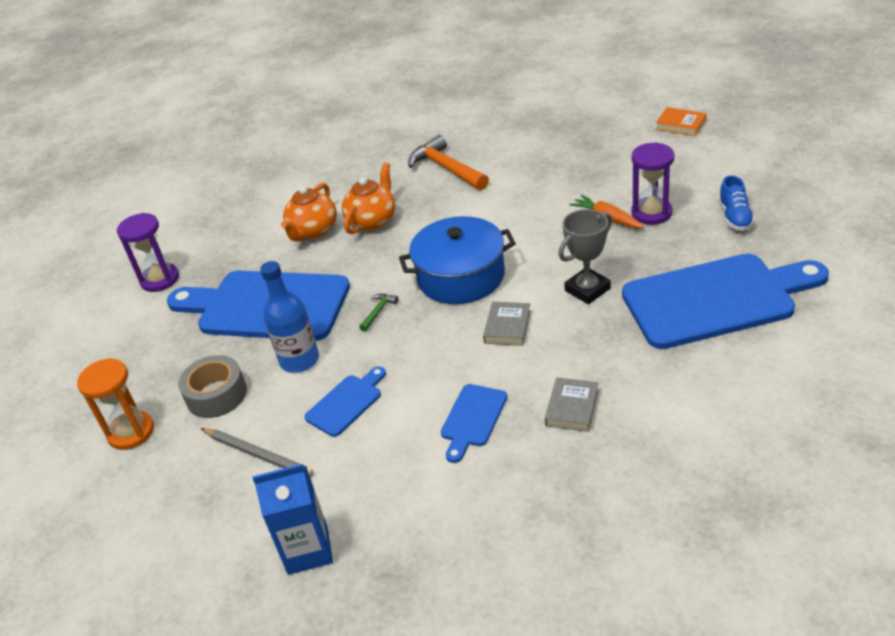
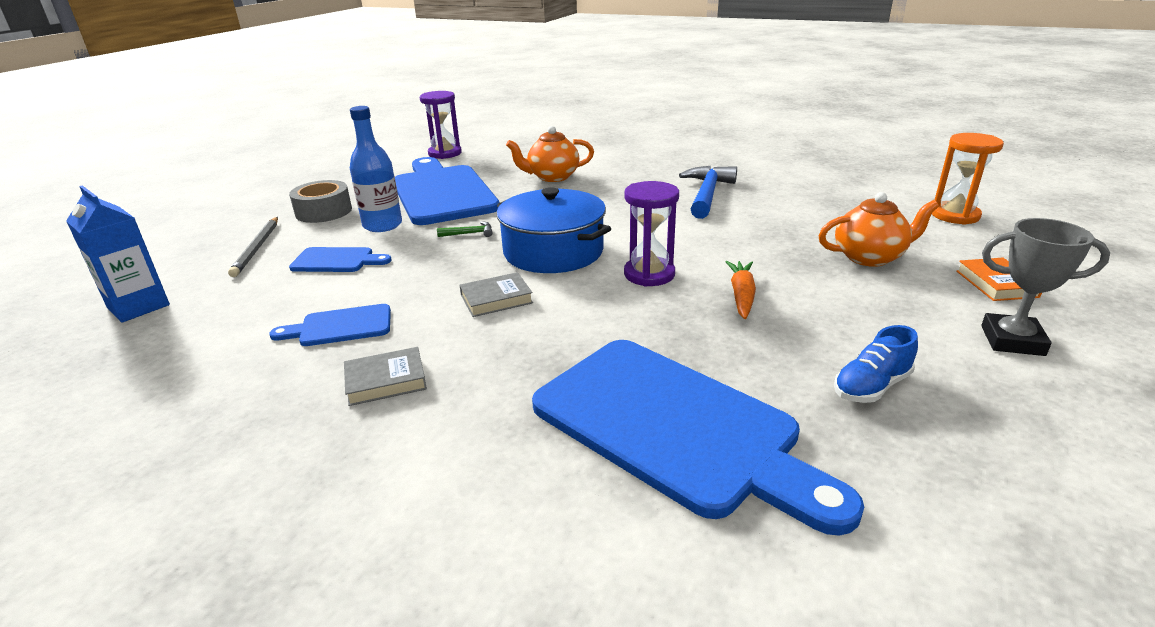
camera: 50 degrees right, 10 degrees down
orange hourglass [77,358,154,450] -> orange hourglass moved to [932,133,1004,225]
orange teapot [342,163,395,234] -> orange teapot moved to [818,192,939,267]
orange hammer [408,135,489,190] -> blue hammer [679,166,737,219]
grey trophy [558,209,612,304] -> grey trophy moved to [981,218,1110,356]
purple hourglass [631,142,674,225] -> purple hourglass moved to [624,181,679,287]

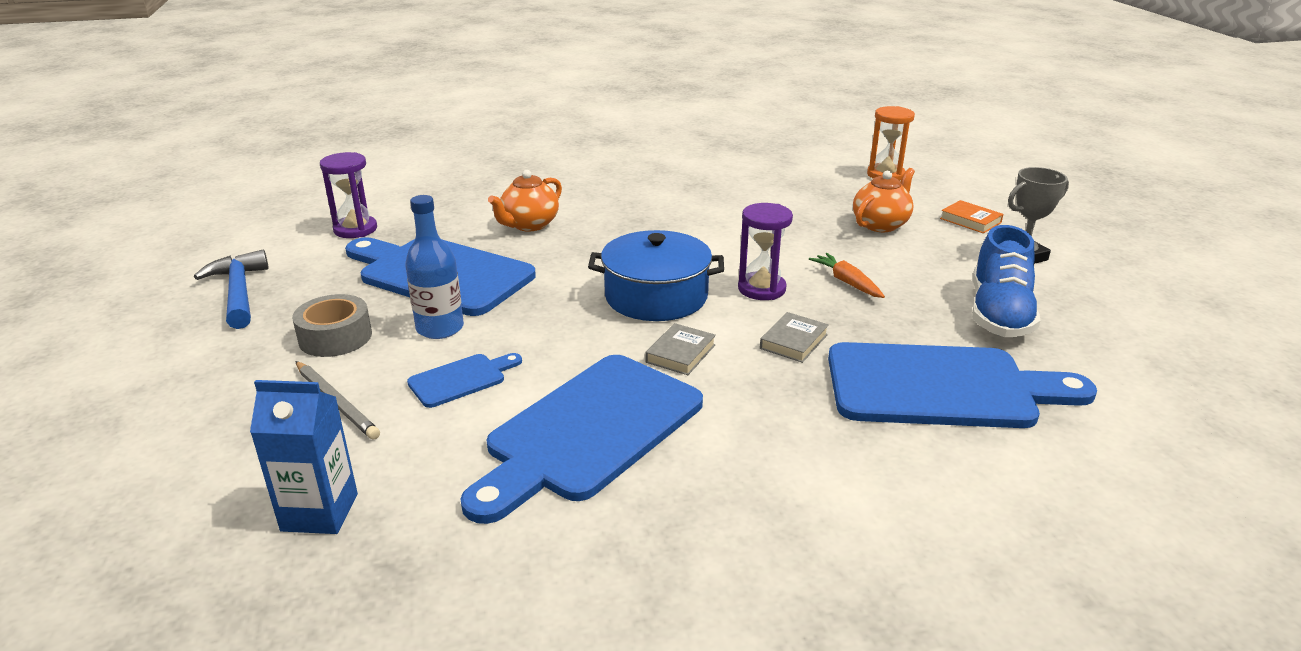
camera: 40 degrees left, 0 degrees up
blue cutting board [269,304,391,346] -> blue cutting board [460,355,703,524], size x2.21
grey book [344,347,427,406] -> grey book moved to [760,312,829,363]
green hammer [437,221,493,237] -> none
blue hammer [679,166,737,219] -> blue hammer moved to [194,250,269,329]
blue shoe [834,325,918,403] -> blue shoe [972,225,1040,337], size x1.82

